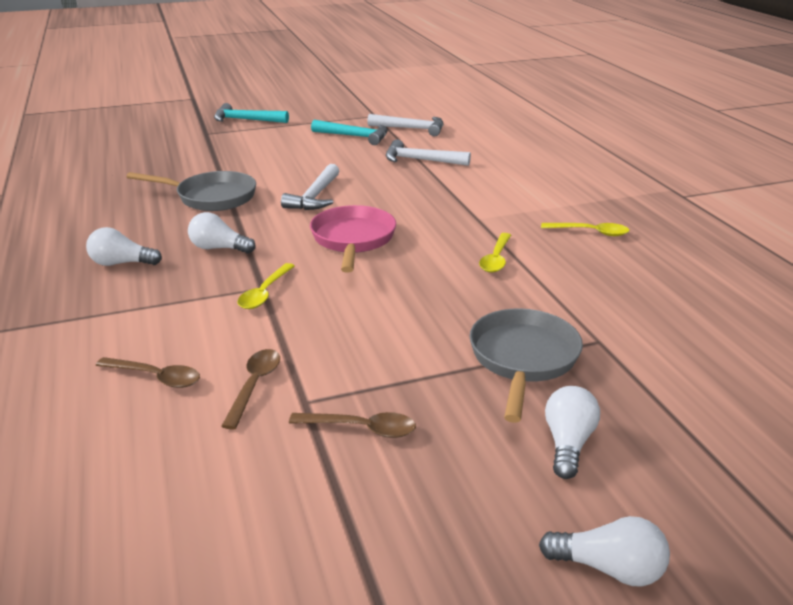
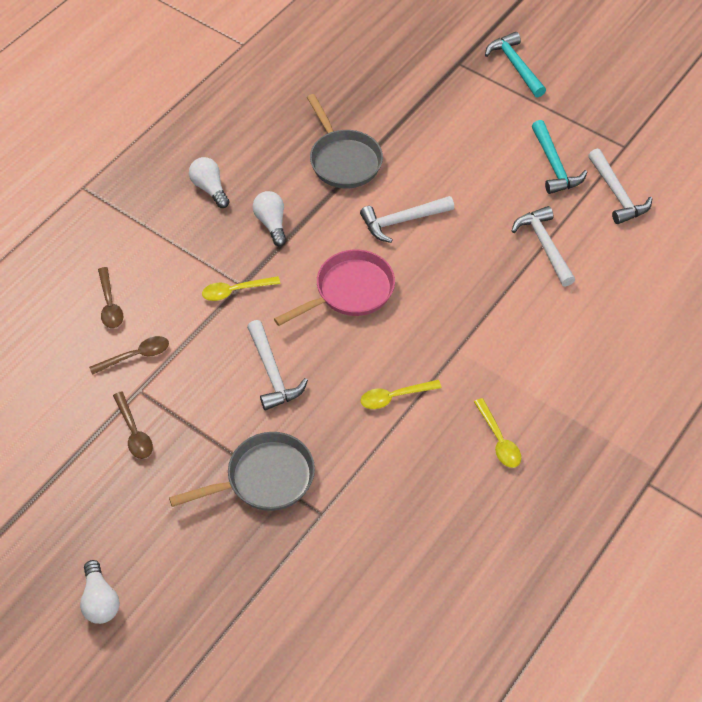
camera: 55 degrees right, 25 degrees up
white light bulb [545,386,600,479] -> none
none -> white hammer [247,320,308,410]

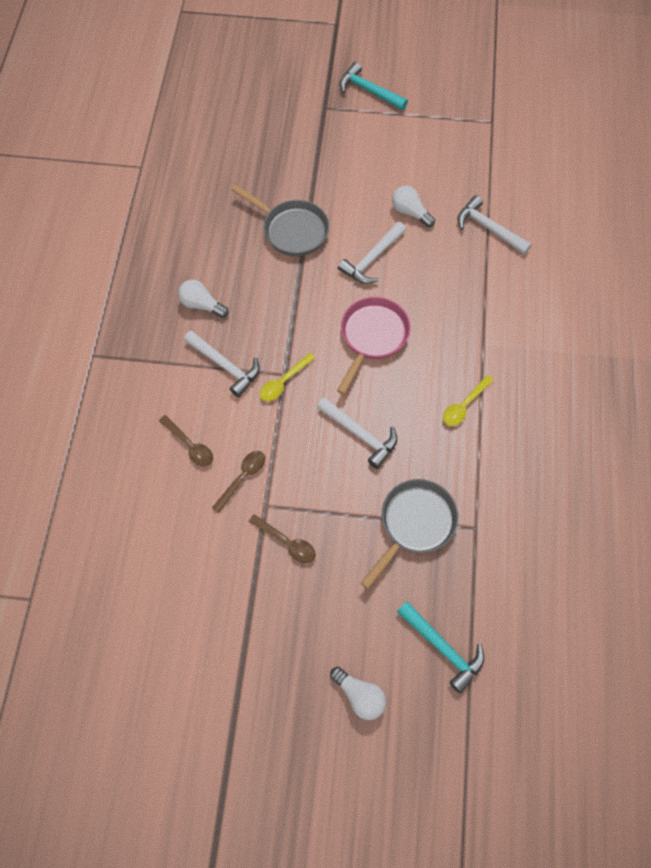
camera: 30 degrees left, 10 degrees up
white light bulb [253,191,287,246] -> white light bulb moved to [392,186,435,227]
yellow spoon [474,398,521,468] -> none
turquoise hammer [532,120,587,194] -> turquoise hammer moved to [397,601,484,694]
white hammer [588,148,652,224] -> white hammer moved to [184,330,260,397]

